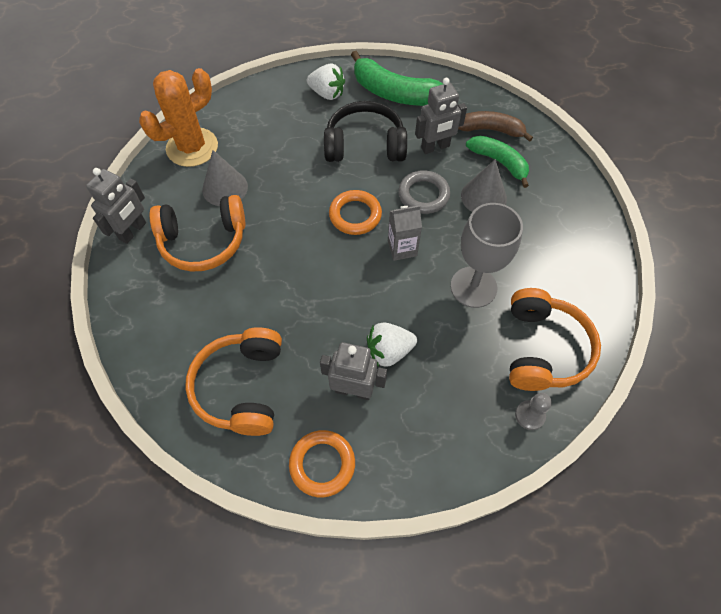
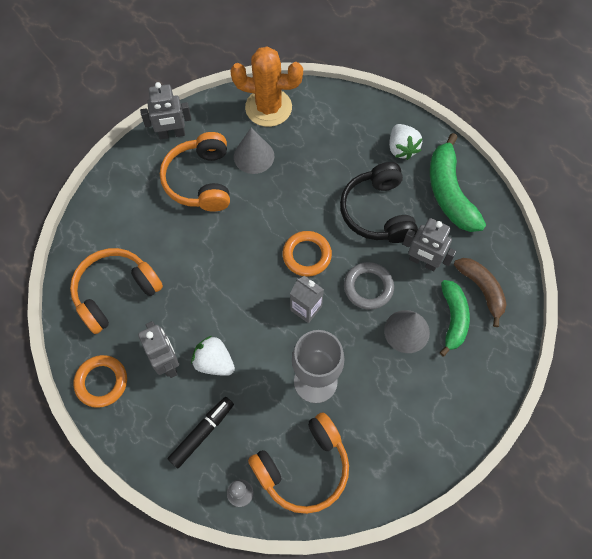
camera: 50 degrees right, 5 degrees up
orange headphones [149,195,245,272] -> orange headphones turned 45 degrees clockwise [160,132,230,212]
black headphones [324,101,407,162] -> black headphones turned 150 degrees counterclockwise [340,162,418,243]
none -> black marker [168,397,234,468]

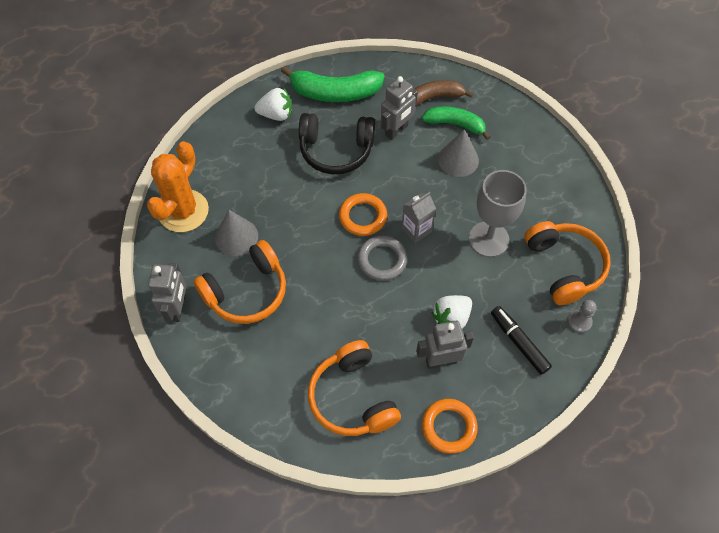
camera: 75 degrees left, 5 degrees down
orange headphones [160,132,230,212] -> orange headphones turned 45 degrees counterclockwise [194,240,286,324]
grey ring [344,262,394,310] -> grey ring moved to [357,236,407,281]

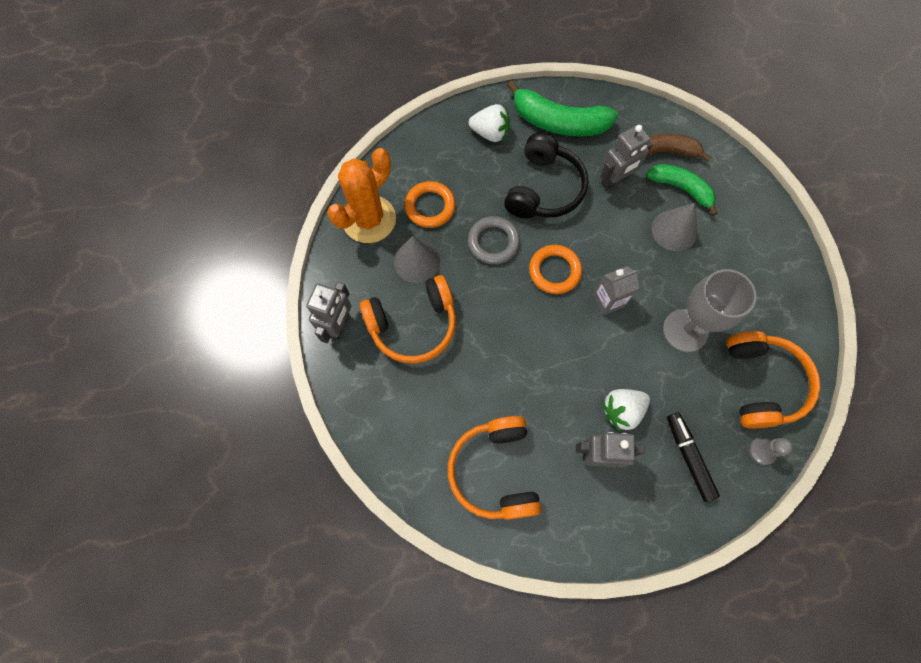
camera: 15 degrees right, 10 degrees up
black headphones [299,113,375,174] -> black headphones turned 90 degrees counterclockwise [504,133,588,218]
grey ring [357,236,407,281] -> grey ring moved to [468,216,520,264]
orange ring [422,399,478,454] -> orange ring moved to [405,181,456,228]

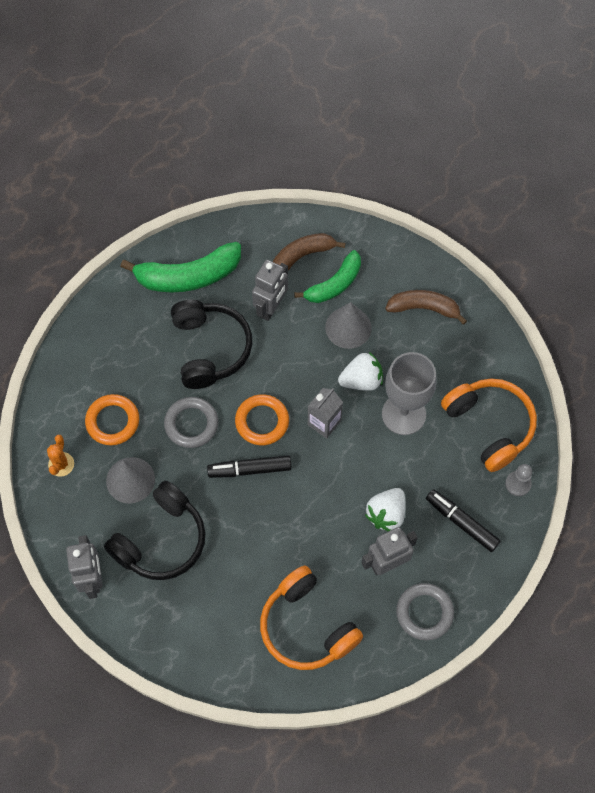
camera: 30 degrees left, 5 degrees down
orange cactus [327,148,396,243] -> orange cactus [47,435,74,477], size x0.45
orange headphones [360,275,456,364] -> black headphones [104,481,205,580]
white strawberry [469,104,510,142] -> white strawberry moved to [338,352,383,391]
green banana [646,164,718,216] -> green banana turned 135 degrees clockwise [295,250,361,303]
none -> black marker [207,455,292,478]
none -> brown banana [385,290,467,325]
none -> grey ring [396,583,454,640]

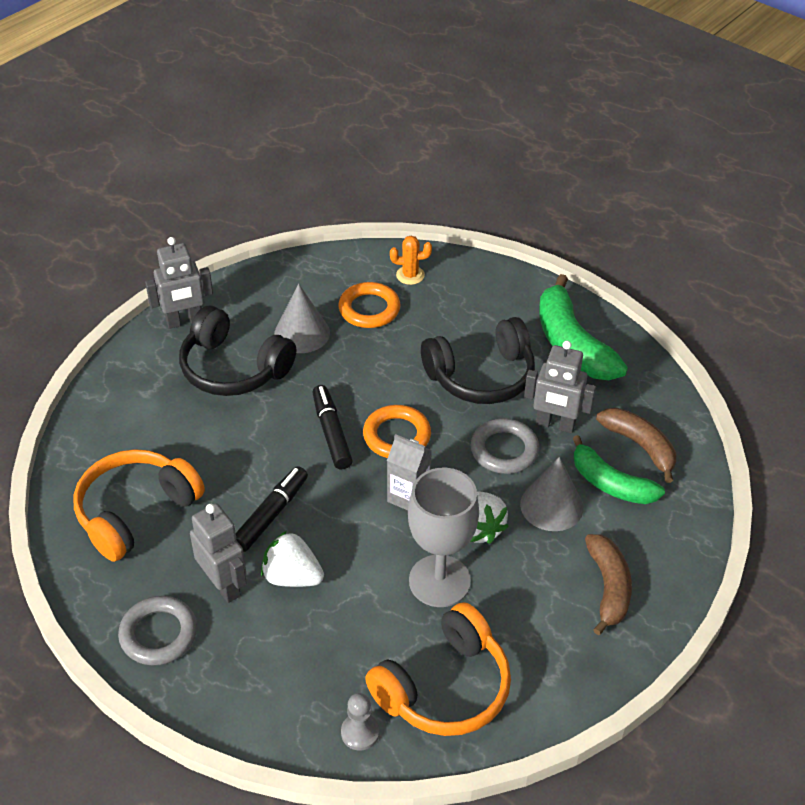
camera: 80 degrees right, 20 degrees down
orange cactus [47,435,74,477] -> orange cactus moved to [390,236,432,285]
grey ring [164,397,218,448] -> grey ring moved to [471,418,540,474]
black marker [426,489,501,552] -> black marker moved to [236,466,308,552]

